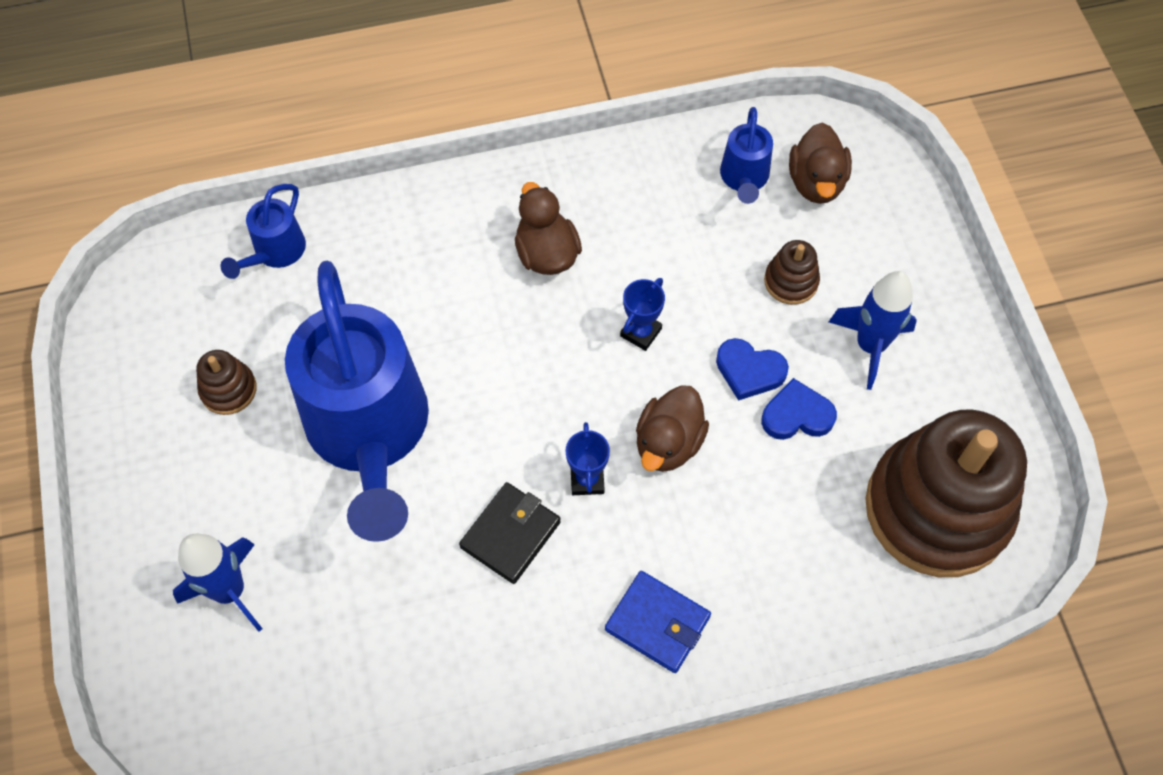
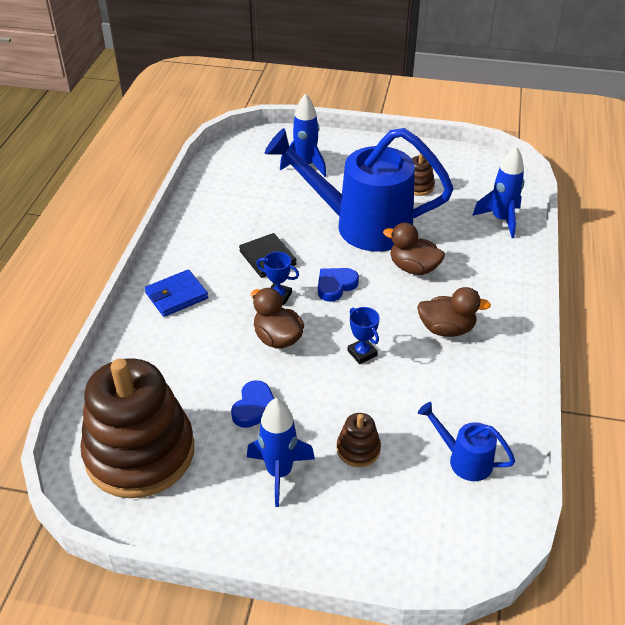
camera: 115 degrees right, 20 degrees down
blue watering can [221,184,306,279] -> blue rocket [472,146,524,238]
blue heart [716,338,789,401] -> blue heart moved to [318,268,359,302]
brown duck [789,123,852,204] -> brown duck moved to [383,223,445,275]

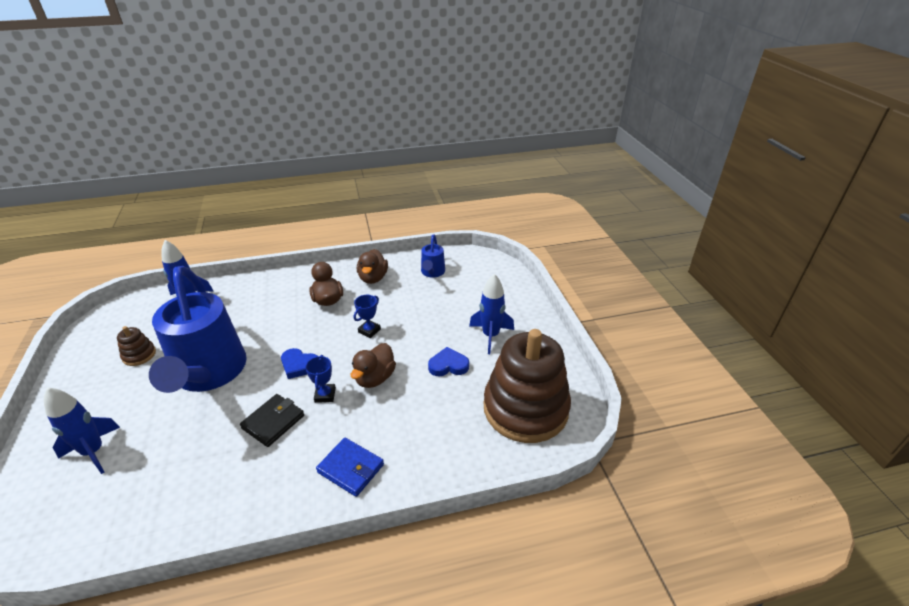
camera: 115 degrees left, 5 degrees down
brown stacking toy [337,413,381,467] -> none
brown duck [383,223,445,275] -> brown duck moved to [357,249,388,284]

